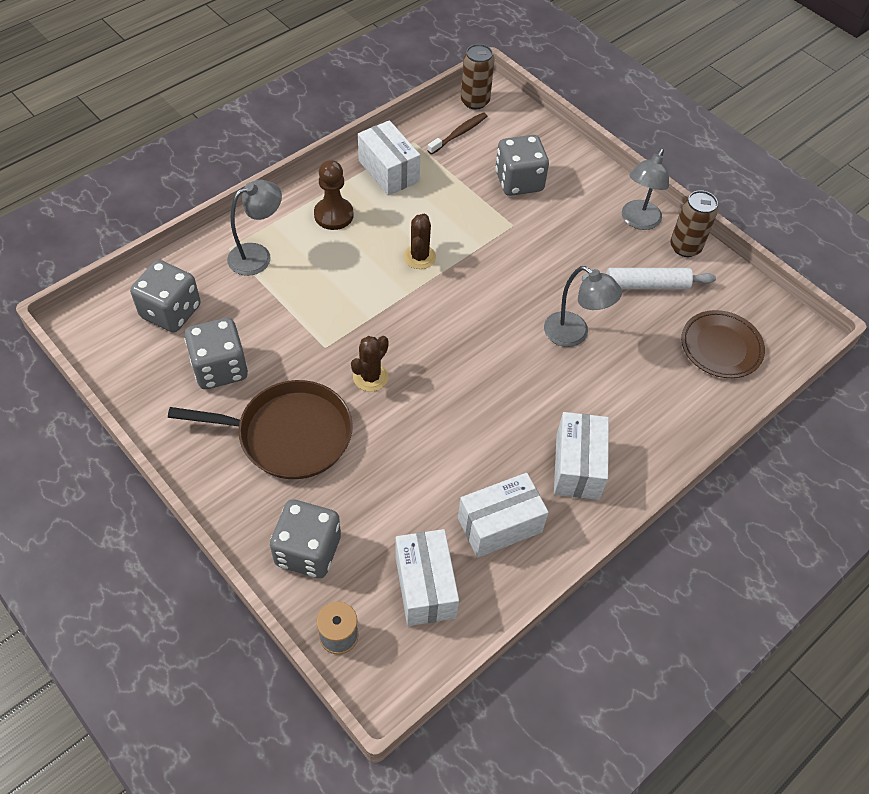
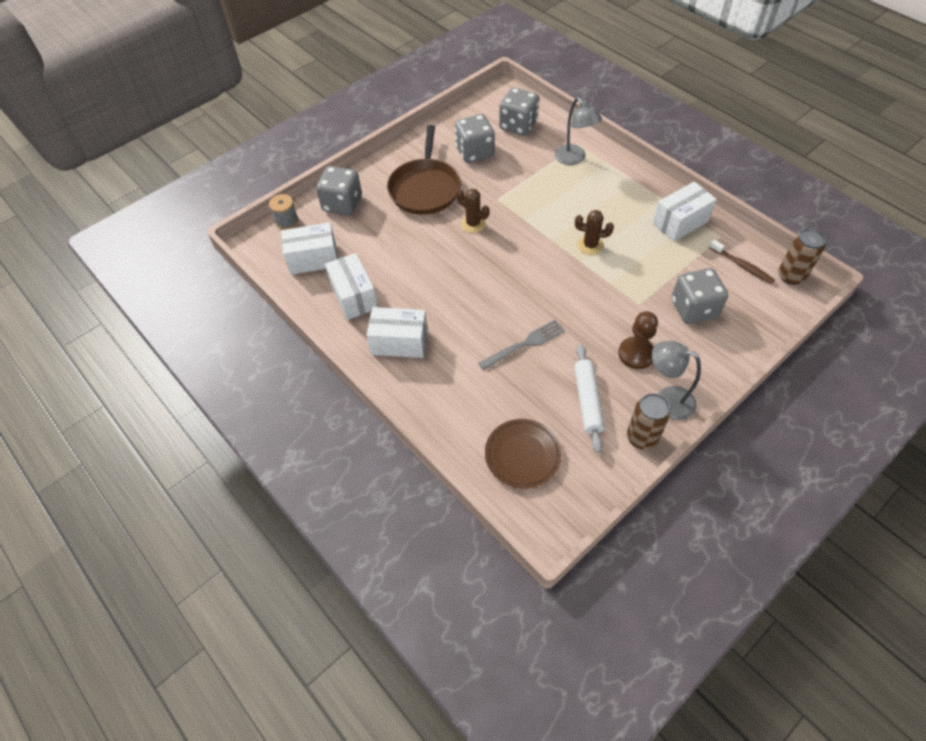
camera: 95 degrees right, 0 degrees up
brown pawn [314,160,353,230] -> brown pawn moved to [618,311,658,369]
grey lamp [544,266,622,347] -> grey fork [478,320,565,371]

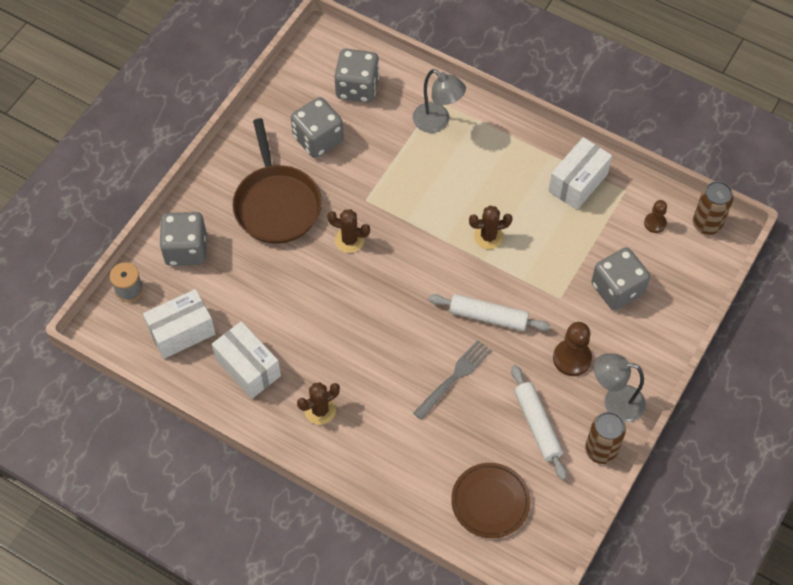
camera: 20 degrees left, 5 degrees up
white box [366,307,428,358] -> brown cactus [297,382,340,425]
brown toothbrush [709,240,775,284] -> brown pawn [644,200,667,233]
none -> white rolling pin [428,294,551,331]

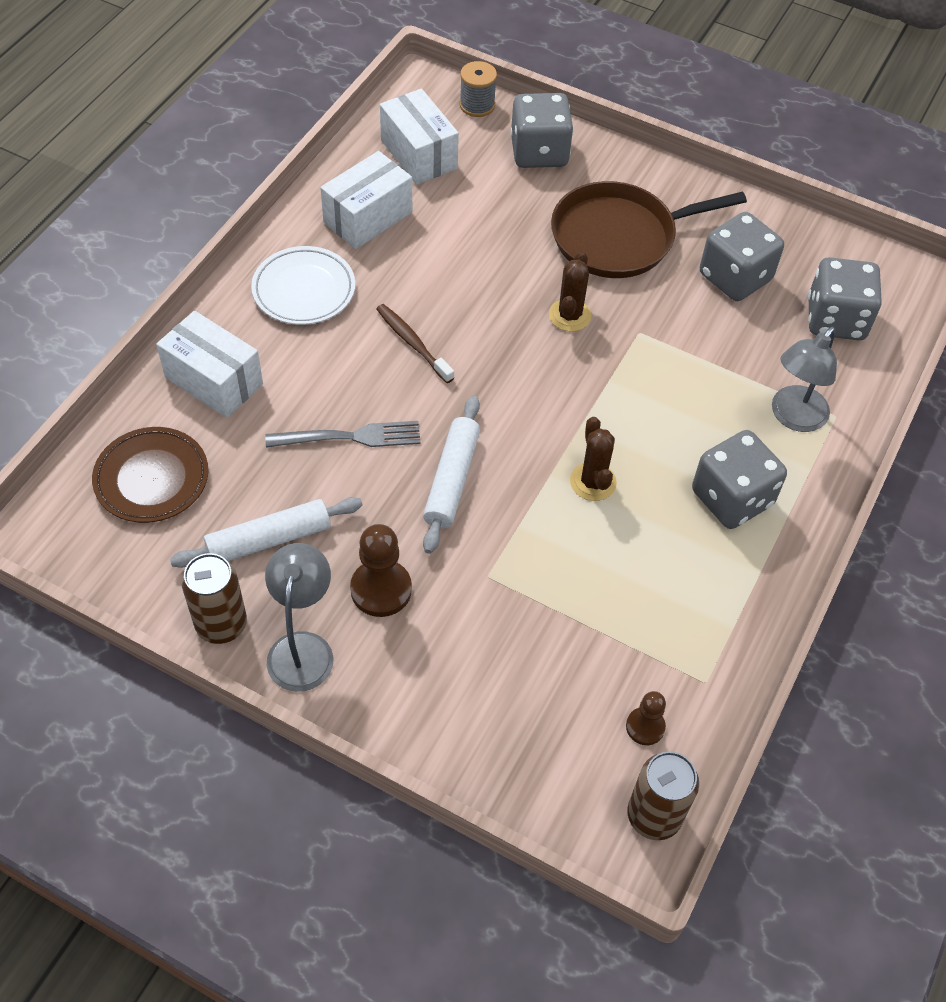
camera: 85 degrees right, 5 degrees down
brown cactus [297,382,340,425] -> white plate [251,246,355,325]
grey fork [413,340,491,420] -> grey fork turned 45 degrees counterclockwise [266,421,420,448]
white box [548,137,612,210] -> white box moved to [156,311,263,418]
grey dice [591,247,650,310] -> grey dice moved to [692,430,787,529]
none -> brown toothbrush [377,304,454,383]

